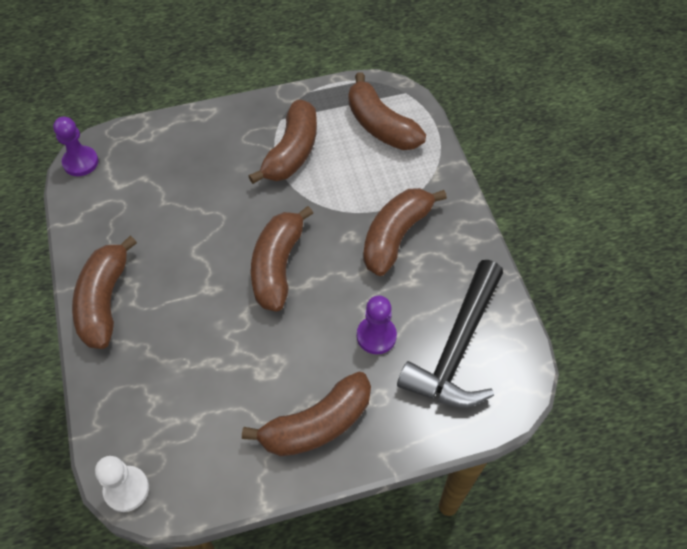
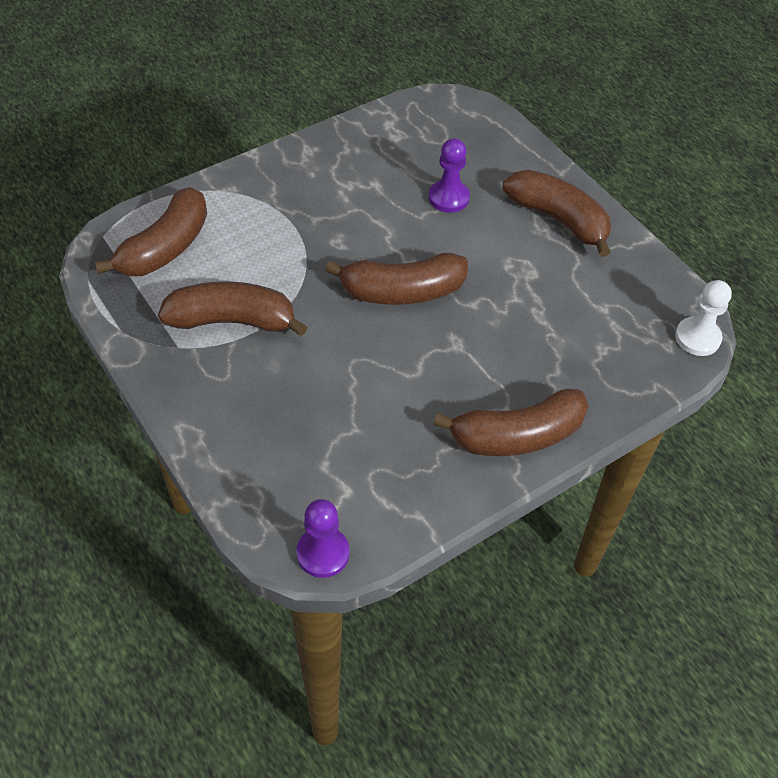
camera: 110 degrees left, 5 degrees down
brown banana [363,188,447,276] -> none
black hammer [397,260,503,408] -> none

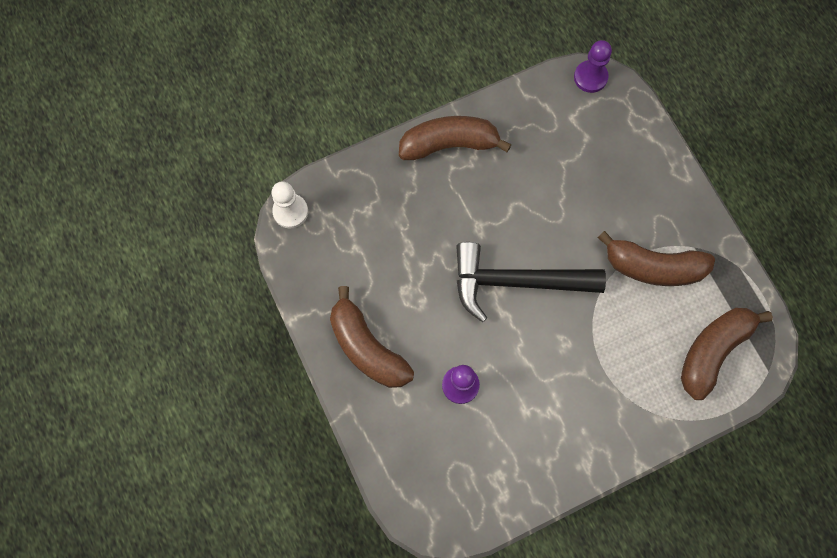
camera: 170 degrees left, 20 degrees up
brown banana [325,253,468,305] -> black hammer [456,242,606,322]

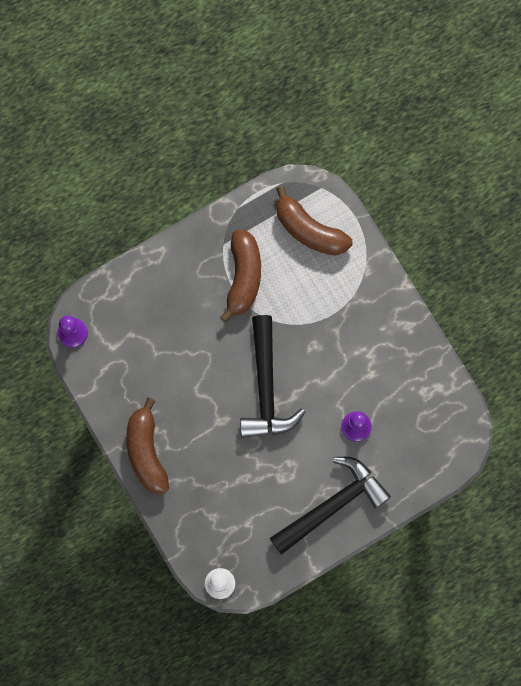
camera: 95 degrees left, 5 degrees up
brown banana [330,286,414,388] -> black hammer [270,457,391,555]

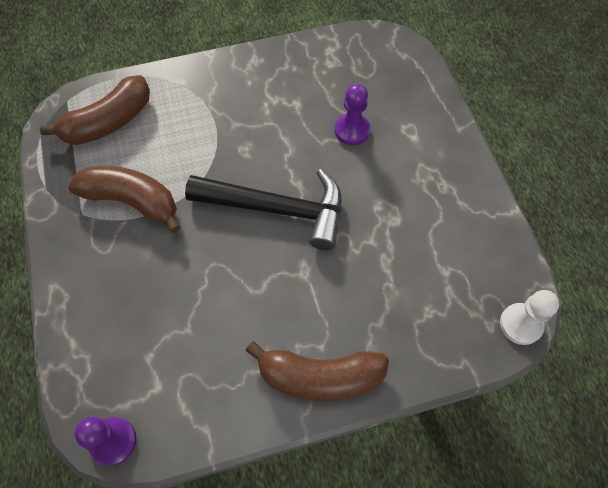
camera: 75 degrees left, 15 degrees down
black hammer [270,457,391,555] -> none

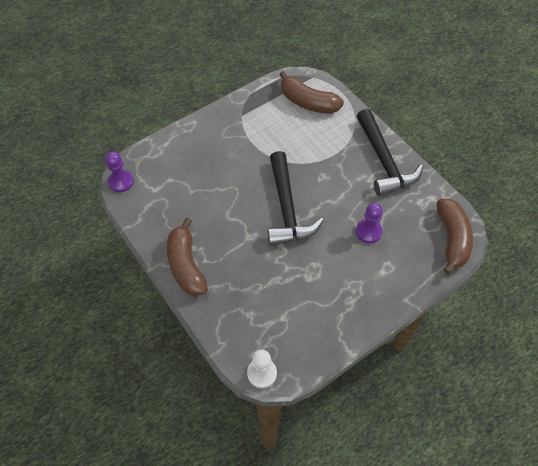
camera: 70 degrees right, 5 degrees down
brown banana [68,166,180,233] -> brown banana moved to [437,199,473,275]
none -> black hammer [357,109,423,196]

